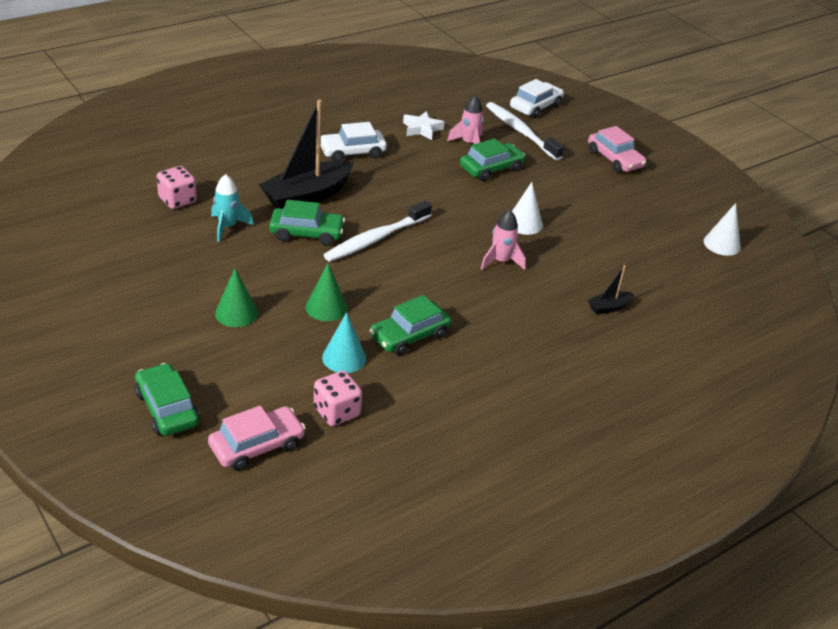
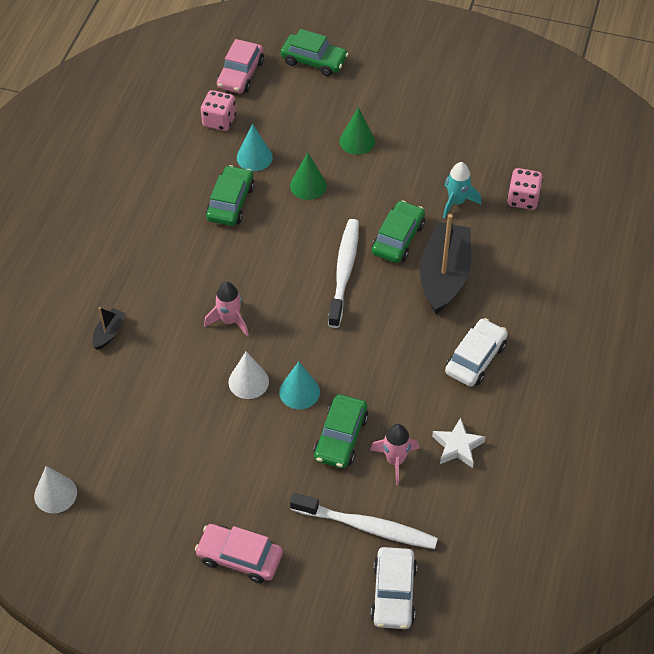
camera: 145 degrees right, 15 degrees up
green car [269,200,345,246] -> green car turned 150 degrees clockwise [372,200,425,263]
none -> turquoise cone [279,361,320,409]

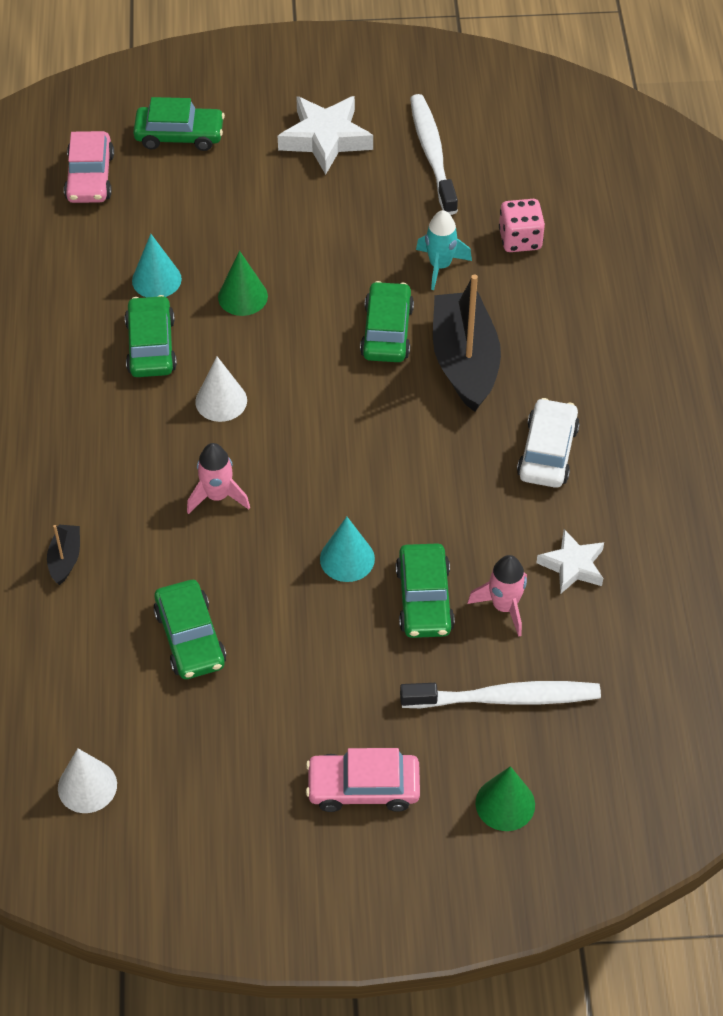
camera: 20 degrees left, 0 degrees up
pink dice [201,90,236,131] -> none
white cone [228,351,269,399] -> white cone moved to [195,357,247,422]
white toothbrush [328,219,359,328] -> white toothbrush moved to [410,94,458,215]
green cone [340,107,375,155] -> green cone moved to [475,766,535,831]
white car [371,547,417,629] -> none
none -> green car [153,580,226,679]
none -> white star [278,96,373,175]

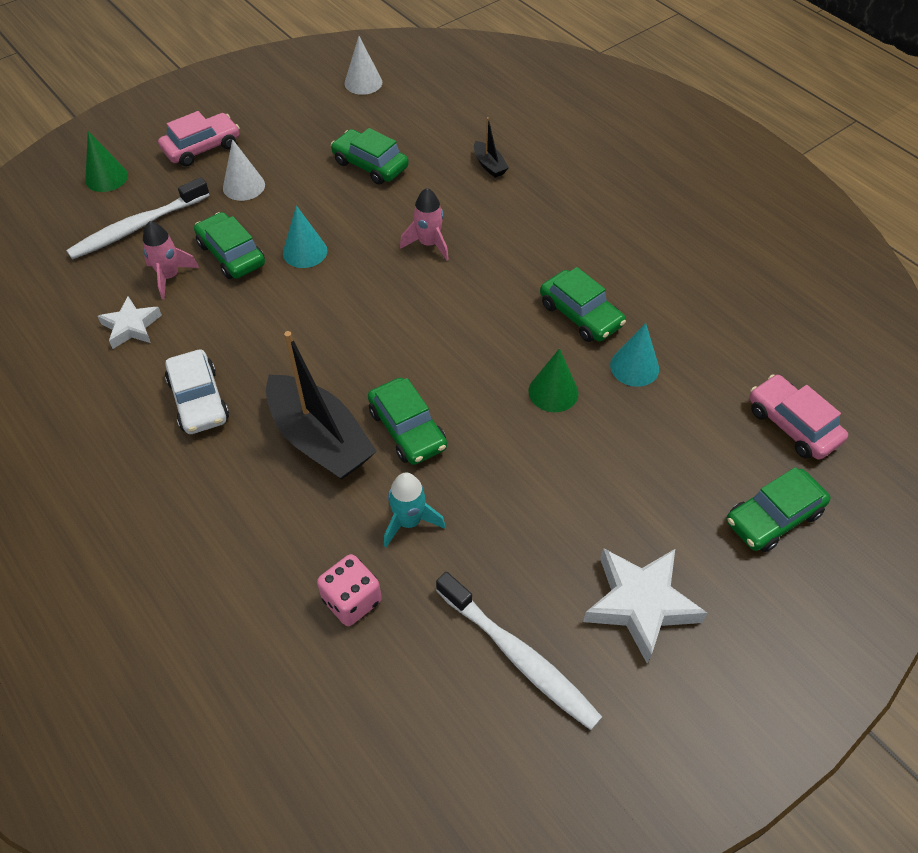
camera: 145 degrees right, 0 degrees up
white cone [195,357,247,422] -> white cone moved to [223,139,265,201]

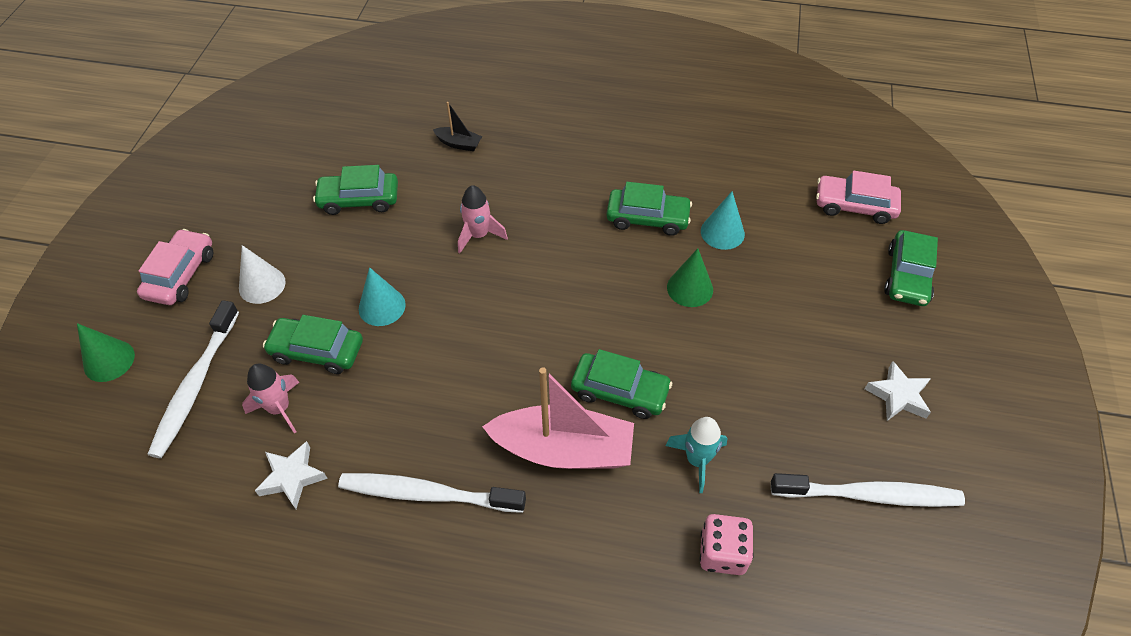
camera: 40 degrees left, 0 degrees up
white car [165,349,229,434] -> white toothbrush [338,473,526,513]
black boat [266,331,377,480] -> pink boat [482,367,634,469]
white cone [345,36,382,95] -> none
white star [583,548,707,664] -> white star [865,361,931,421], size x0.62

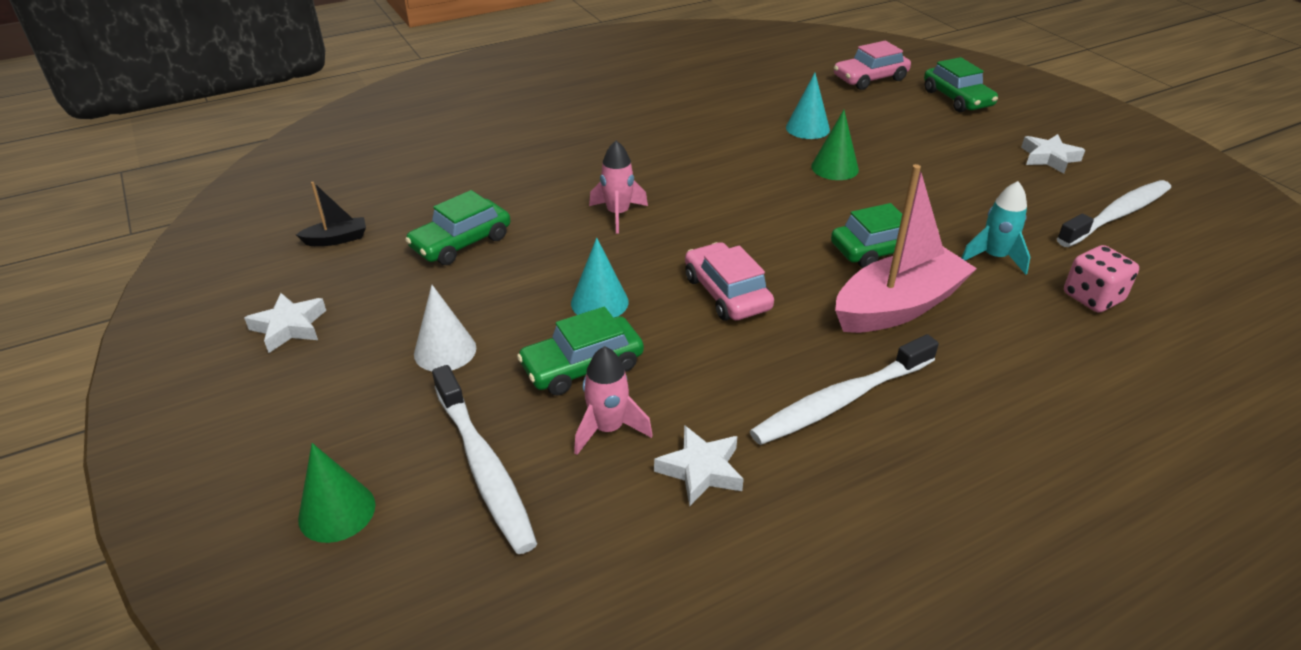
camera: 40 degrees left, 15 degrees down
pink car [137,229,213,305] -> pink car moved to [685,242,774,321]
black boat [433,102,482,151] -> black boat moved to [296,182,366,246]
green car [607,182,692,236] -> none
none -> white star [244,293,326,353]

